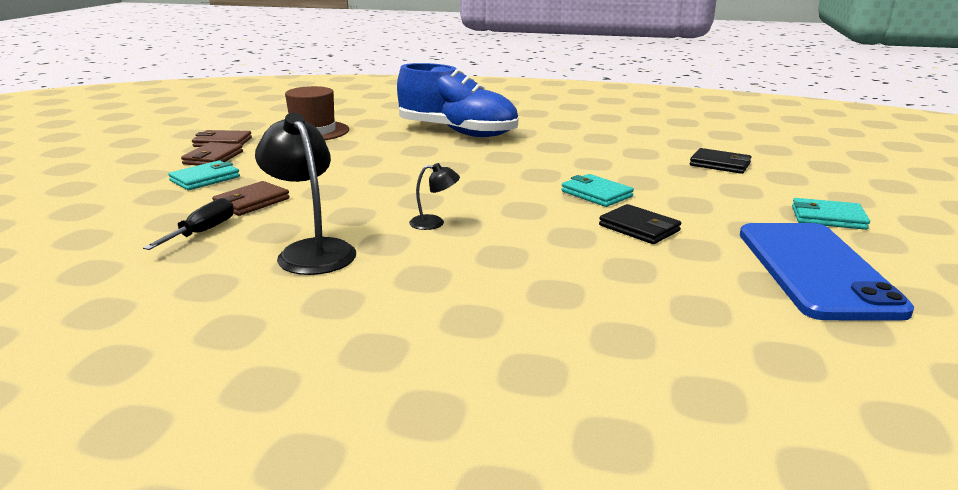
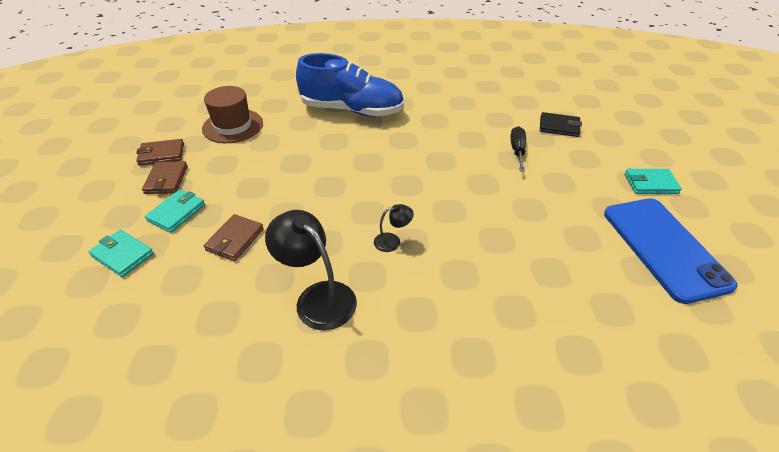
camera: 15 degrees left, 20 degrees up
black screwdriver [143,198,234,250] -> black screwdriver moved to [510,126,526,172]
turquoise wallet [561,174,634,207] -> turquoise wallet moved to [89,230,154,277]
black wallet [599,204,681,244] -> none

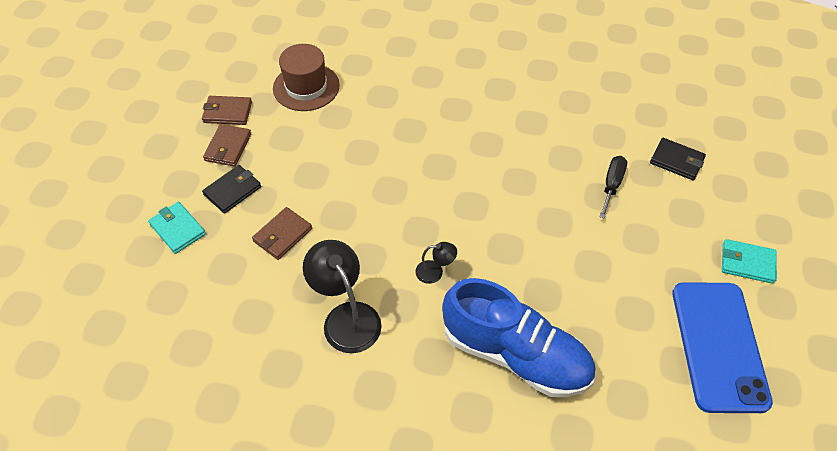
camera: 15 degrees right, 10 degrees up
turquoise wallet [145,189,205,233] -> black wallet [202,165,261,214]
blue shoe [296,53,404,117] -> blue shoe moved to [442,278,595,397]

